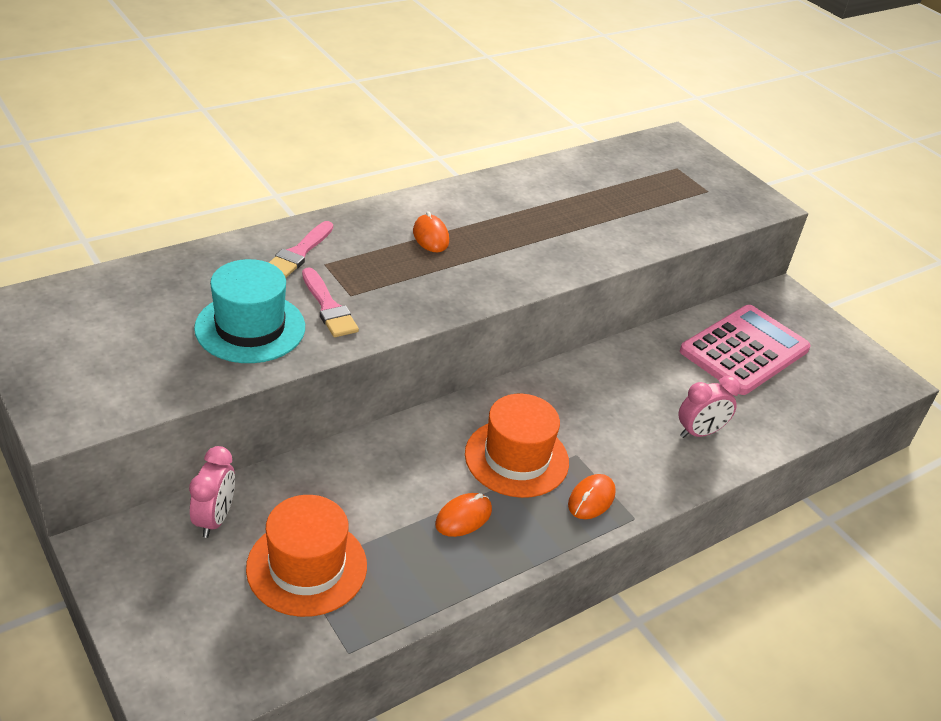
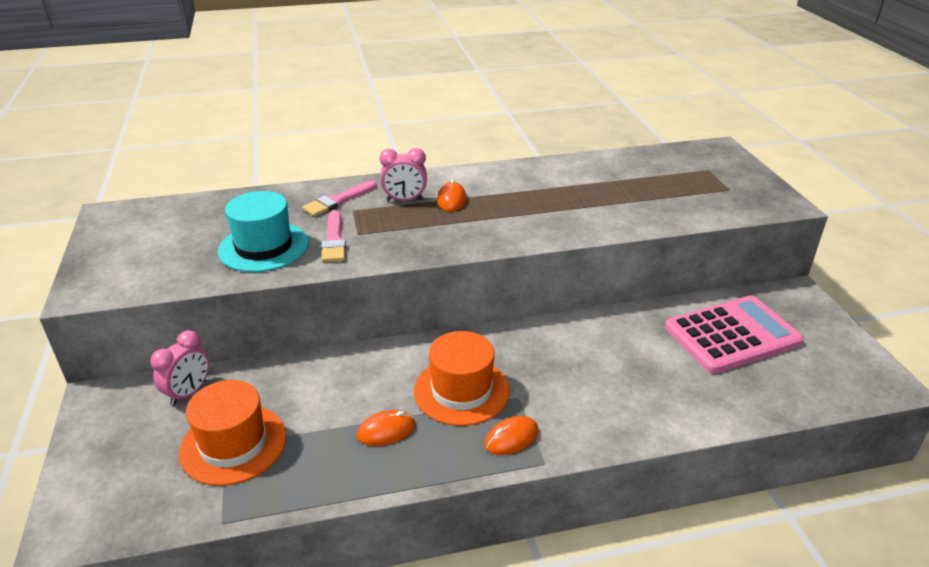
camera: 25 degrees right, 5 degrees down
pink clock [678,376,741,438] -> pink clock moved to [379,148,427,201]

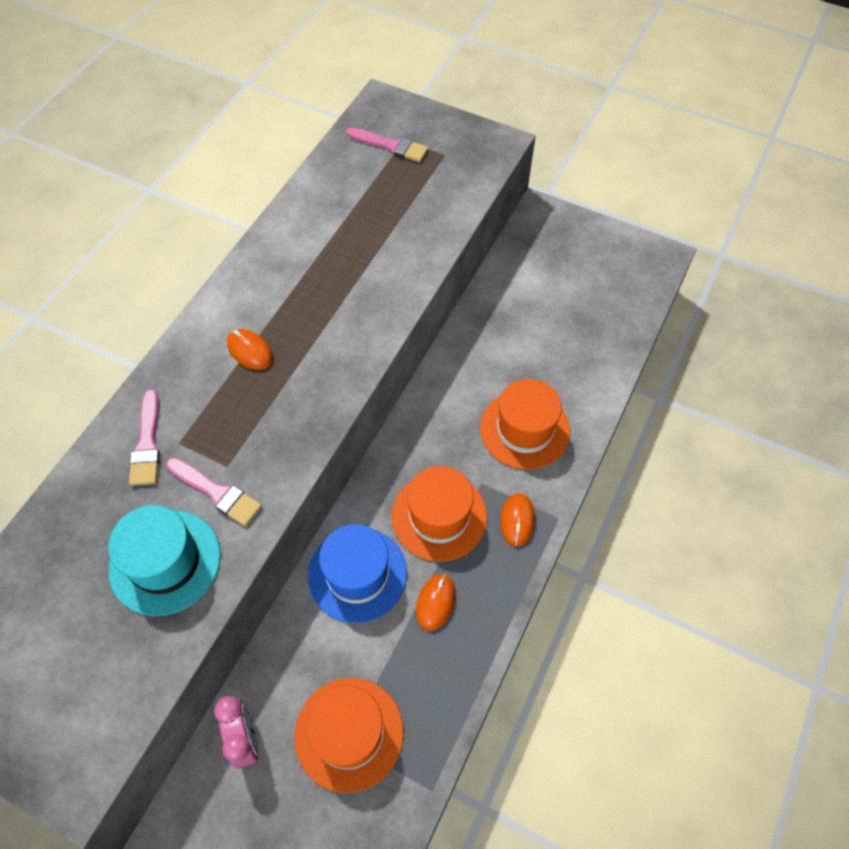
camera: 50 degrees left, 25 degrees up
pink clock [379,148,427,201] -> none
pink calculator [665,295,804,374] -> none
none -> blue hat [308,524,407,623]
none -> pink brush [346,127,428,162]
none -> orange hat [480,379,570,470]

